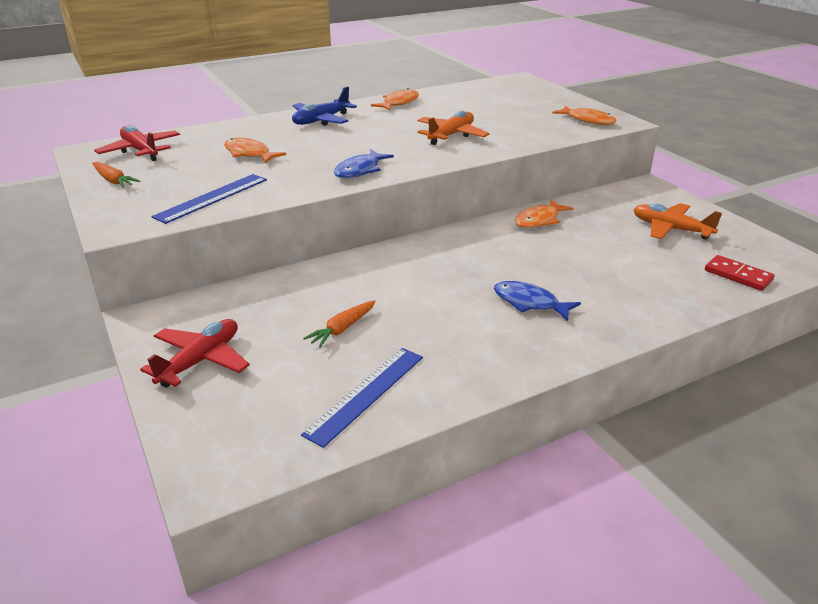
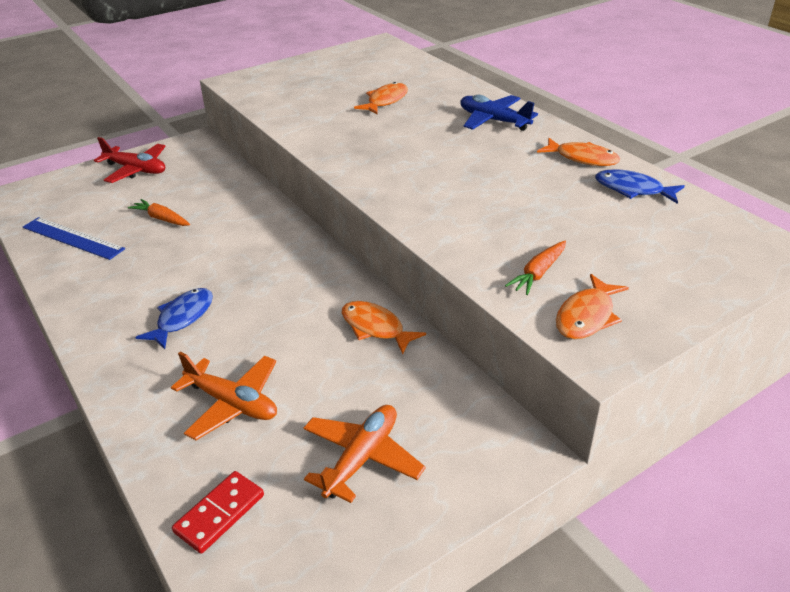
camera: 85 degrees right, 5 degrees up
orange carrot [92,162,140,188] -> orange carrot moved to [505,241,566,295]
red plane [94,125,180,161] -> none
blue ruler [152,174,267,224] -> none
blue fish [334,150,394,178] -> blue fish moved to [595,169,685,204]
orange plane [417,111,489,145] -> orange plane moved to [171,352,277,440]

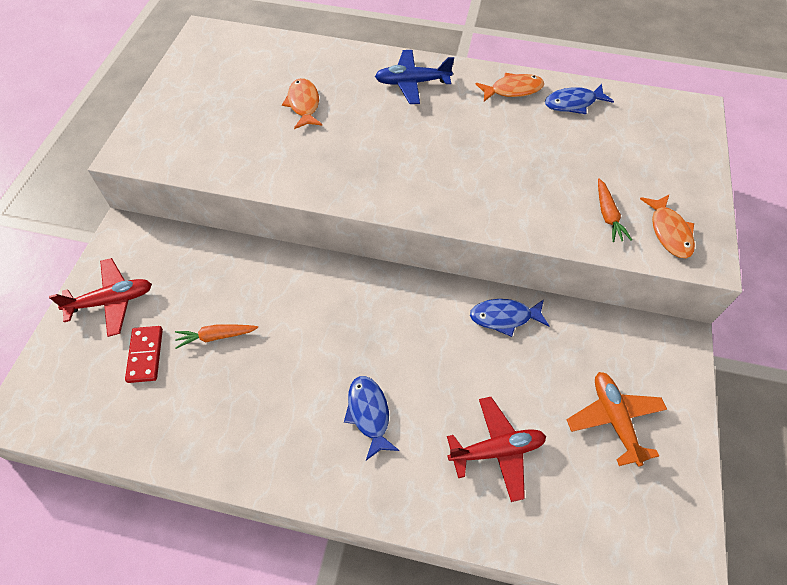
camera: 45 degrees left, 20 degrees up
blue ruler [23,217,125,260] -> none
orange plane [171,352,277,440] -> red plane [447,397,546,502]
red domino [172,471,264,554] -> red domino moved to [125,326,163,383]
orange fish [342,301,426,355] -> blue fish [470,299,549,337]

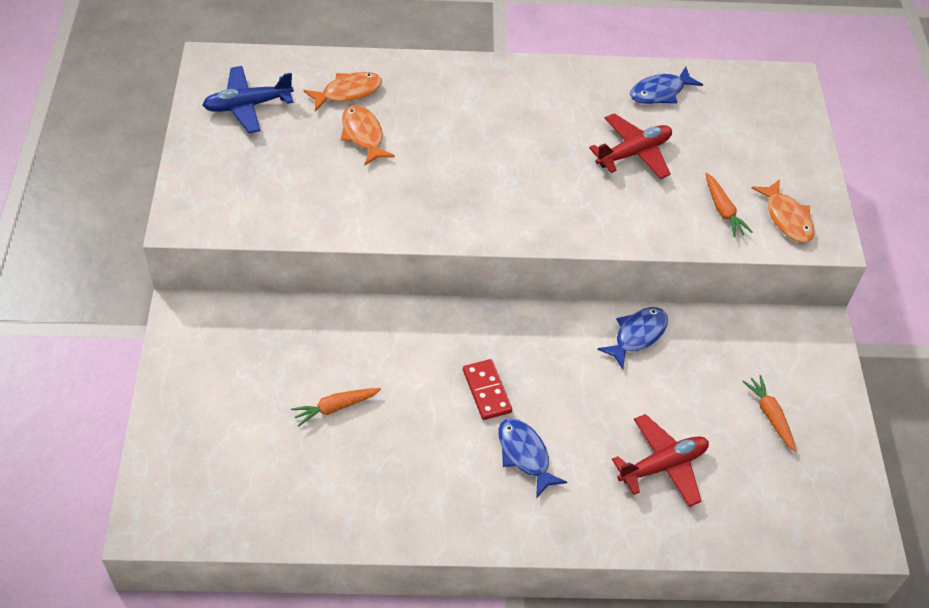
camera: 15 degrees left, 5 degrees down
red plane [49,258,152,337] -> red plane moved to [589,113,672,179]
red domino [125,326,163,383] -> red domino moved to [463,359,512,420]
blue plane [375,50,454,104] -> blue plane moved to [203,66,294,133]
blue fish [470,299,549,337] -> blue fish turned 150 degrees clockwise [597,307,668,369]
orange fish [476,73,544,101] -> orange fish moved to [304,72,382,112]
orange plane [567,372,667,467] -> orange carrot [742,375,796,452]

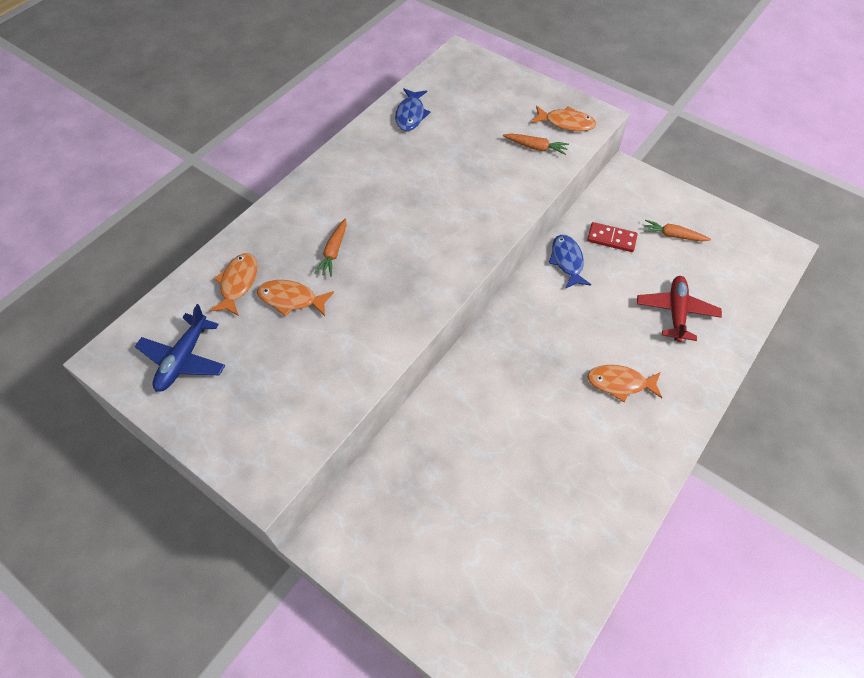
camera: 50 degrees left, 5 degrees up
orange carrot [291,388,381,427] -> orange carrot moved to [314,219,347,277]
red domino [463,359,512,420] -> red domino moved to [587,222,638,252]
blue fish [498,418,567,498] -> orange fish [587,365,662,402]
red plane [589,113,672,179] -> none

